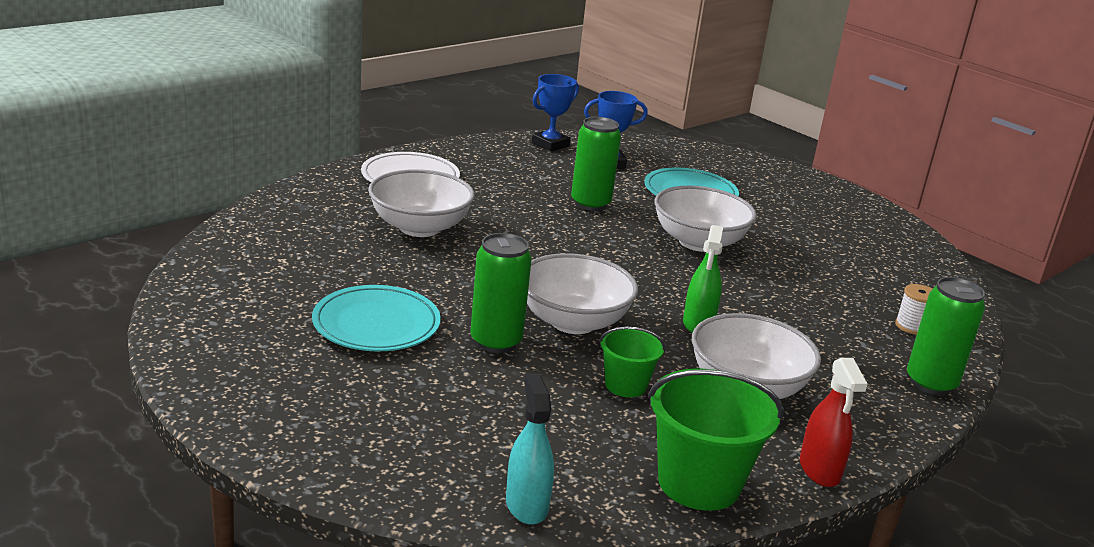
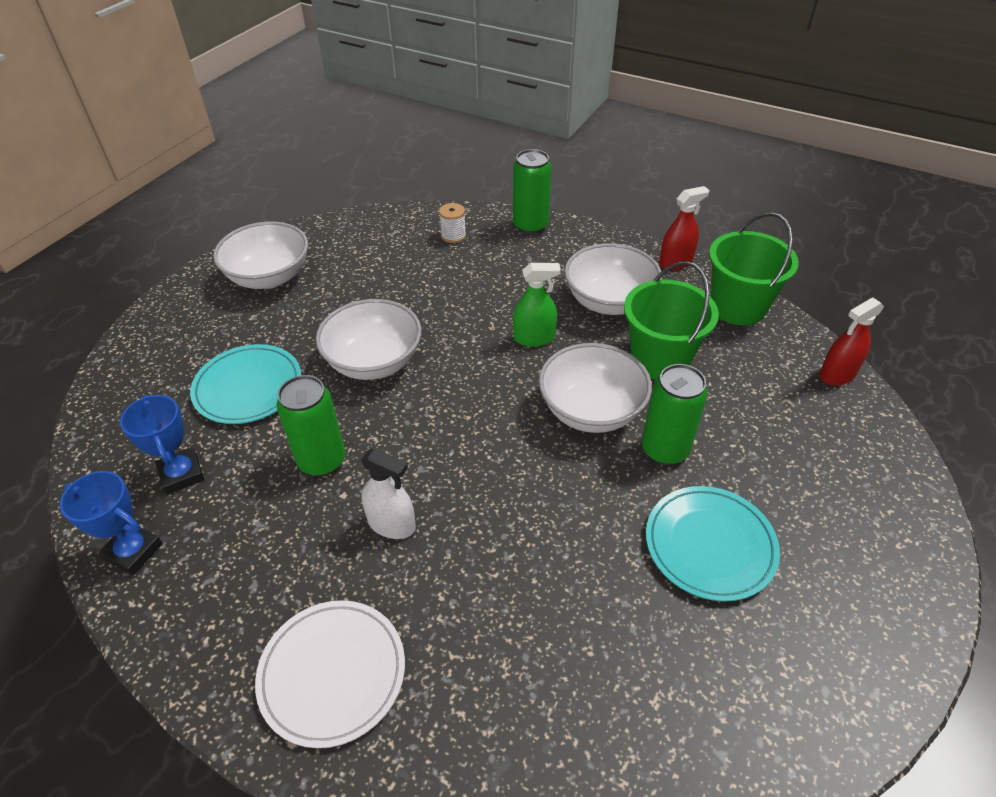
camera: 105 degrees left, 20 degrees up
white bowl [368,169,475,237] -> white bowl moved to [213,222,308,289]
turquoise spray bottle [506,373,554,525] -> red spray bottle [819,298,884,386]
green bucket [599,327,665,397] -> green bucket [624,261,719,380], size x1.76
none -> white spray bottle [361,448,416,539]

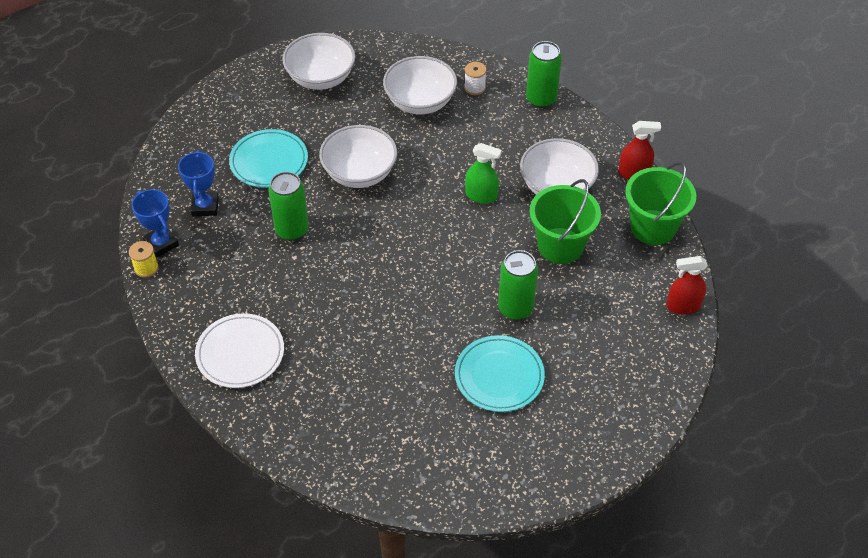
camera: 25 degrees right, 5 degrees up
white spray bottle [361,448,416,539] -> none
white bowl [539,343,652,433] -> white bowl moved to [383,56,457,114]
none -> yellow spool [129,241,159,278]

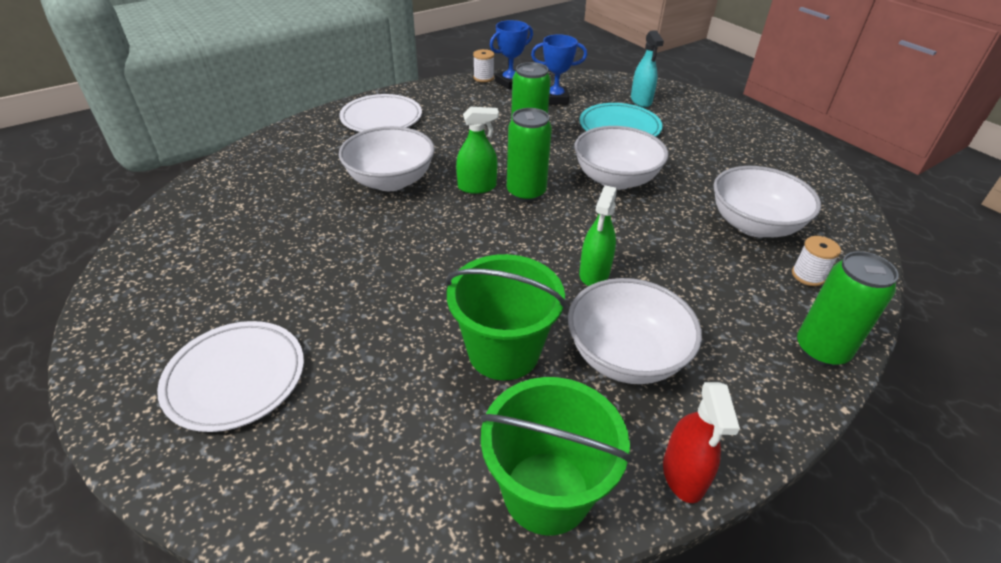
camera: 90 degrees right, 10 degrees down
yellow spool [129,241,159,278] -> white spool [473,49,494,82]
white bowl [282,33,355,90] -> white bowl moved to [339,126,435,191]
turquoise plate [455,335,545,412] -> none
green can [498,250,538,320] -> green can moved to [507,108,552,202]
red spray bottle [666,256,708,314] -> none
none -> white plate [157,321,304,432]
none -> green spray bottle [456,107,499,194]
none -> turquoise spray bottle [631,30,664,107]

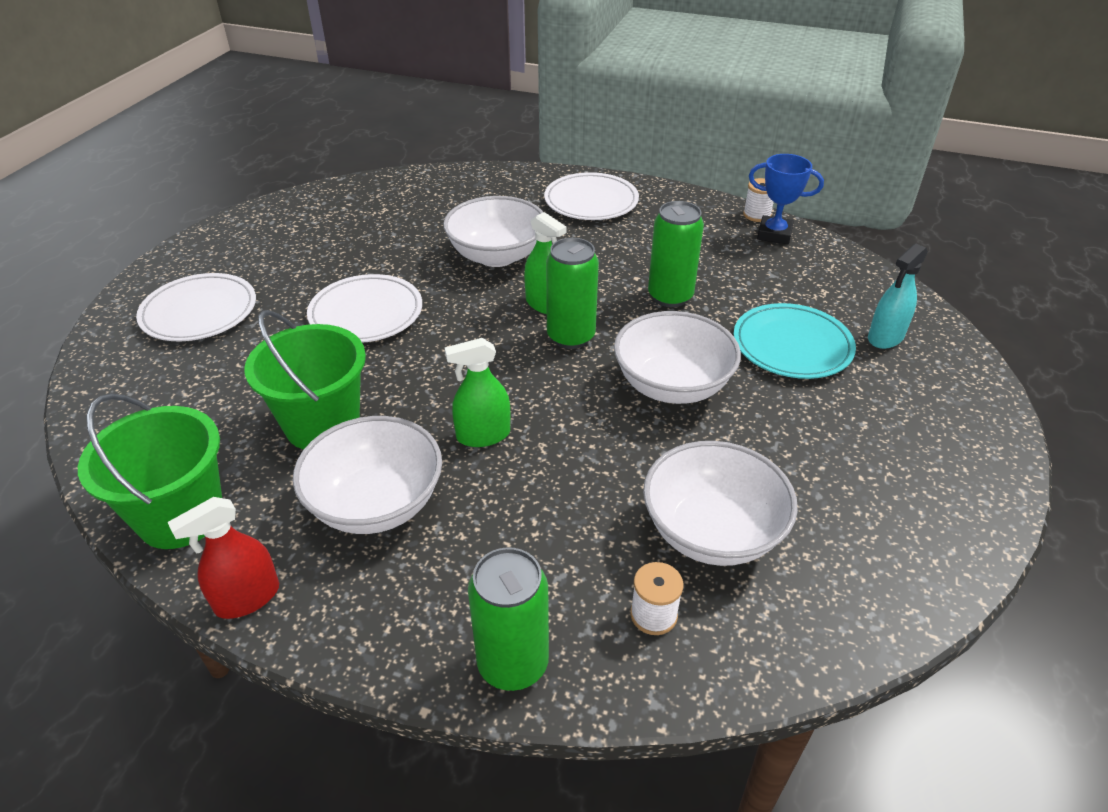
camera: 55 degrees right, 0 degrees up
blue trophy [531,34,587,104] -> none
none -> white plate [307,274,422,343]

